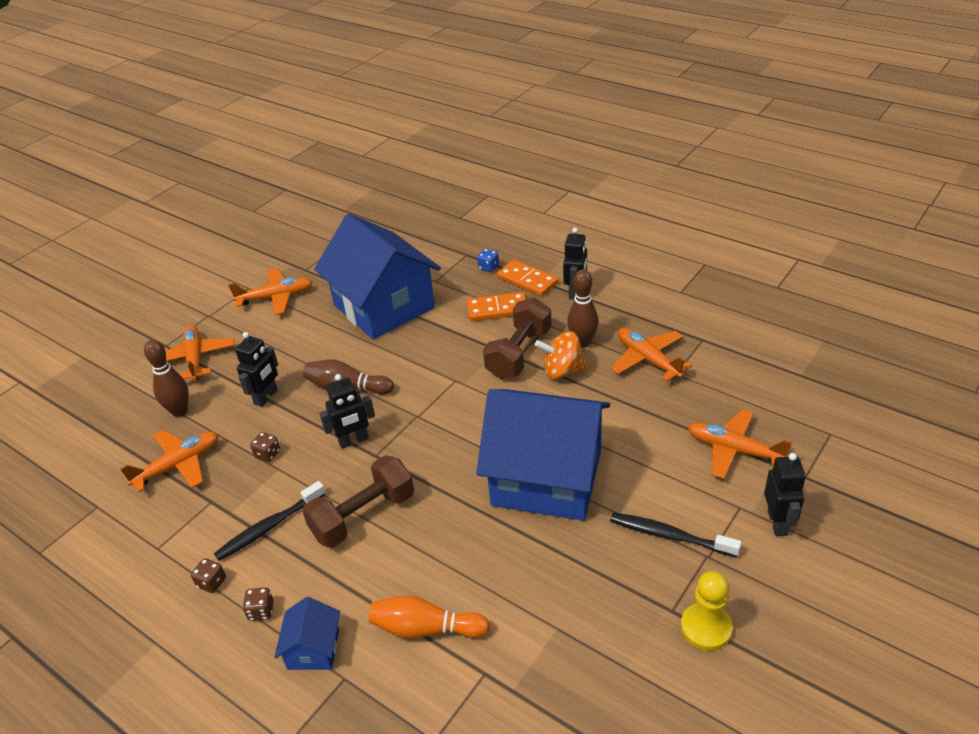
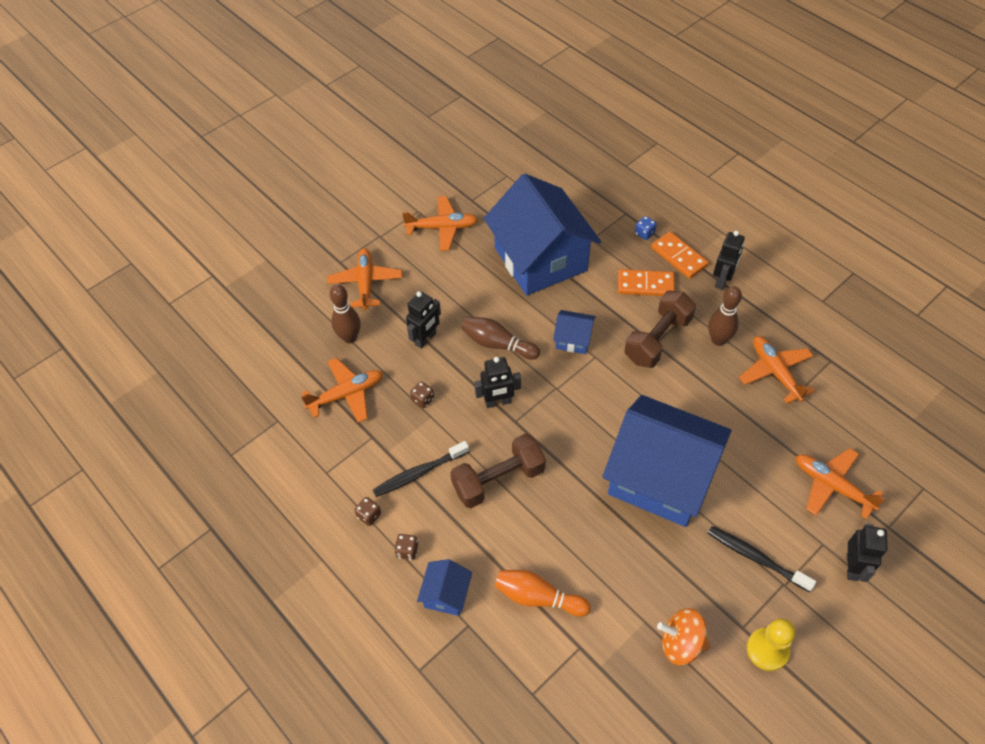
camera: 10 degrees right, 15 degrees up
orange spinning top [535,331,588,379] -> orange spinning top moved to [657,608,710,665]
none -> blue house [553,310,596,354]

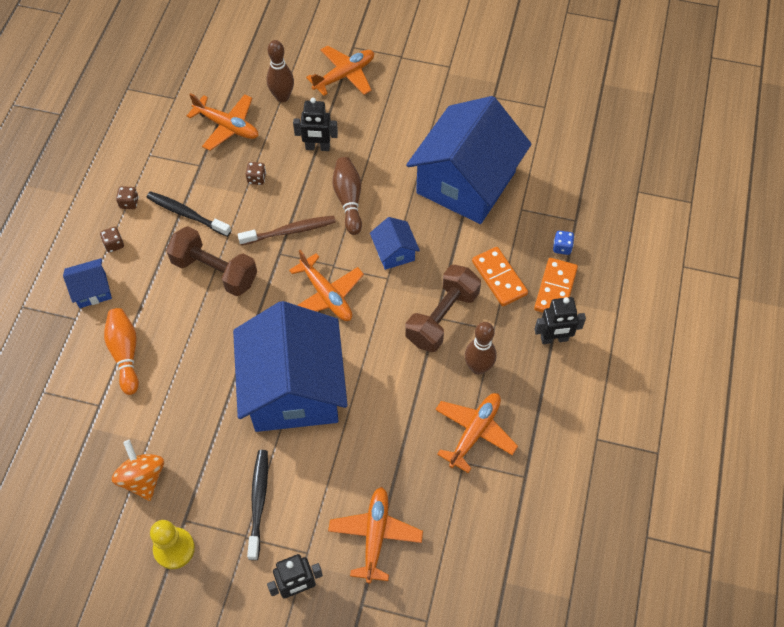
camera: 55 degrees right, 5 degrees up
orange plane [402,196,478,251] -> orange plane moved to [289,250,364,321]
black robot [474,357,521,408] -> brown toothbrush [238,216,336,245]
brown dumbbell [624,291,696,368] -> brown dumbbell turned 60 degrees counterclockwise [405,265,481,352]

